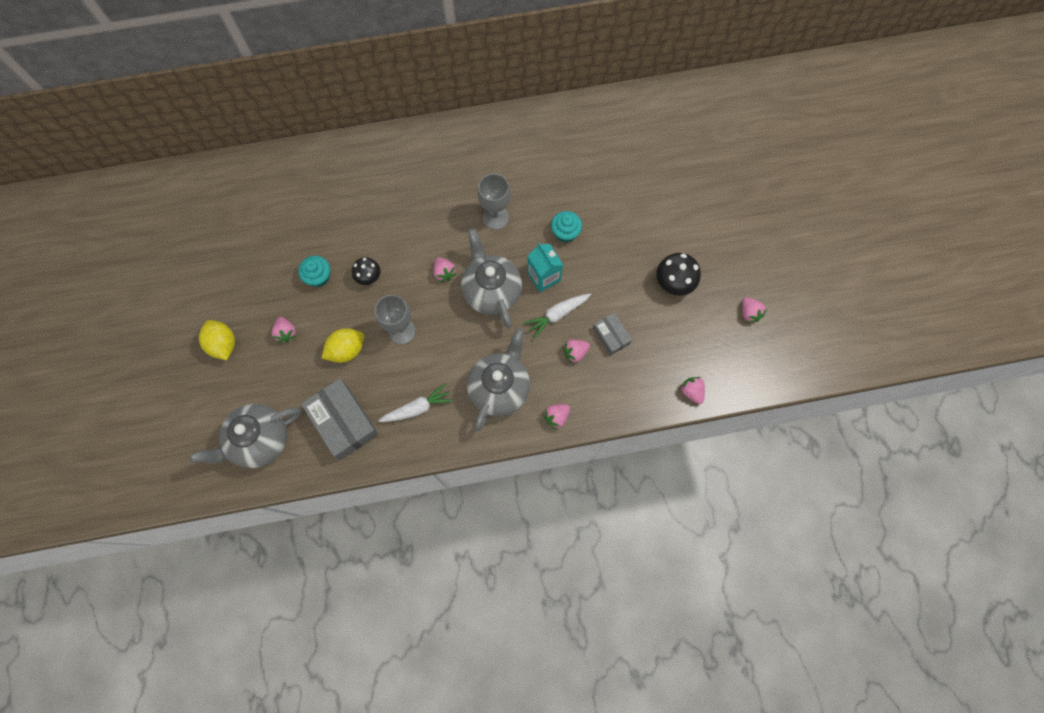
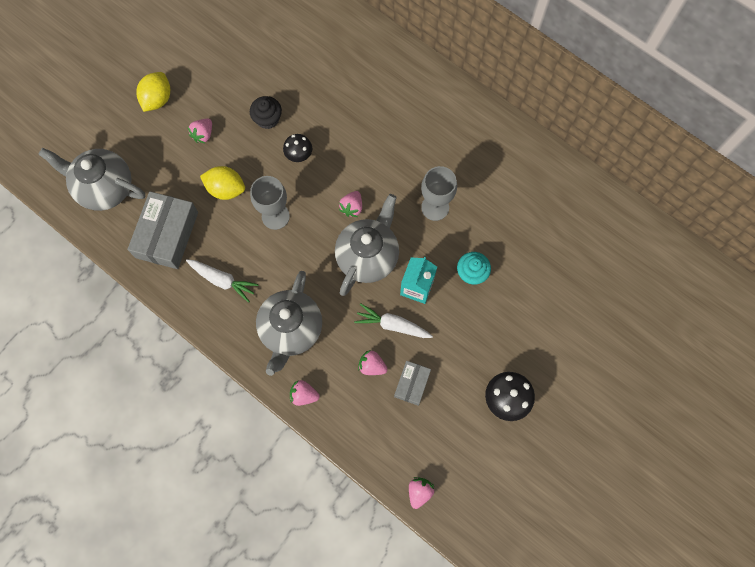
camera: 50 degrees right, 0 degrees up
turquoise cupcake [298,256,330,287] -> black cupcake [250,96,282,129]
grey teapot [467,328,530,431] -> grey teapot turned 120 degrees clockwise [256,271,322,376]
pink strawberry [742,297,767,323] -> none

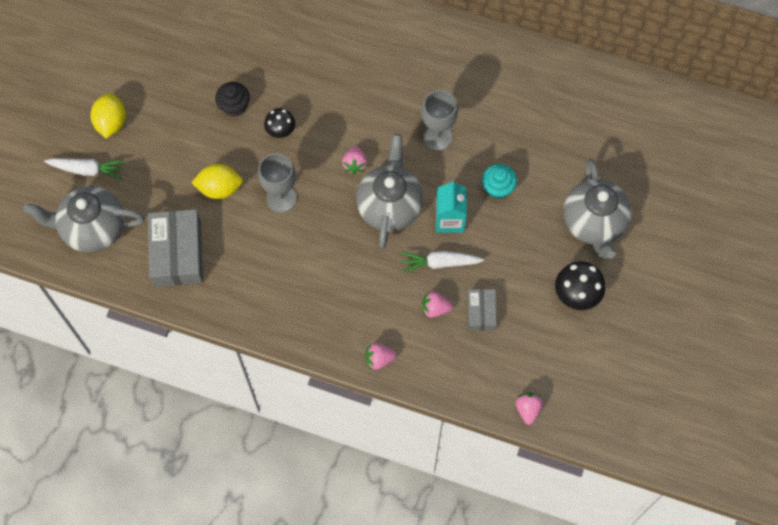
camera: 20 degrees left, 5 degrees down
white carrot [186,259,259,303] -> white carrot moved to [44,158,125,180]
pink strawberry [188,119,212,143] -> none
grey teapot [256,271,322,376] -> grey teapot moved to [563,159,632,259]

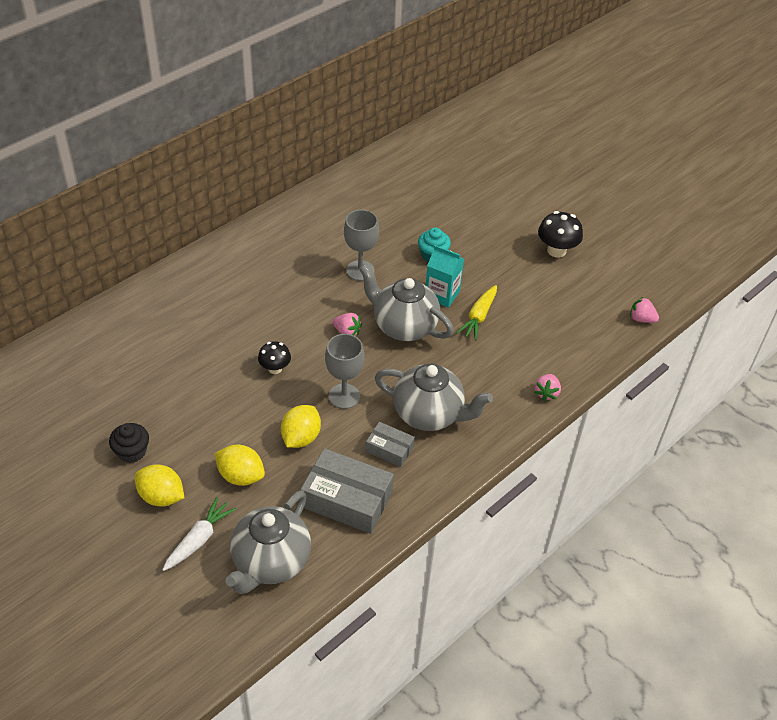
camera: 65 degrees left, 20 degrees down
black cupcake [215,82,250,117] -> black cupcake moved to [109,423,149,463]
white carrot [401,251,484,273] -> yellow carrot [456,285,497,340]
pink strawberry [422,291,453,318] -> none
grey box [467,289,497,330] -> grey box moved to [366,422,415,467]
grey teapot [563,159,632,259] -> grey teapot moved to [374,364,493,431]
none -> yellow lemon [214,445,265,486]

